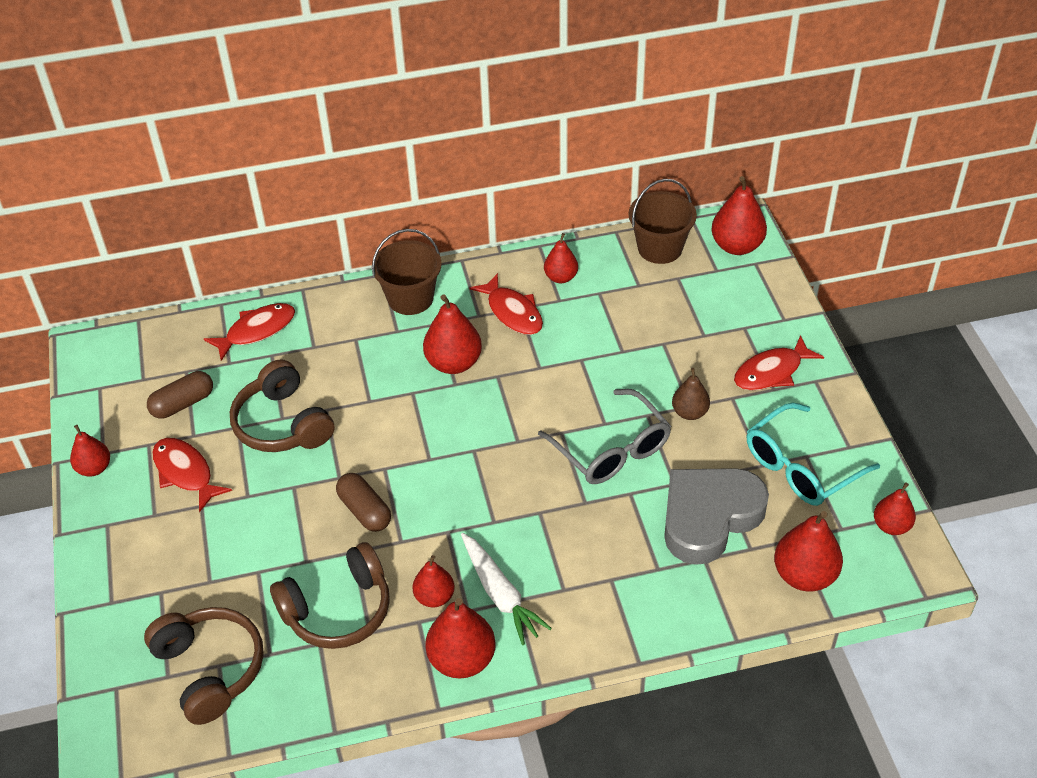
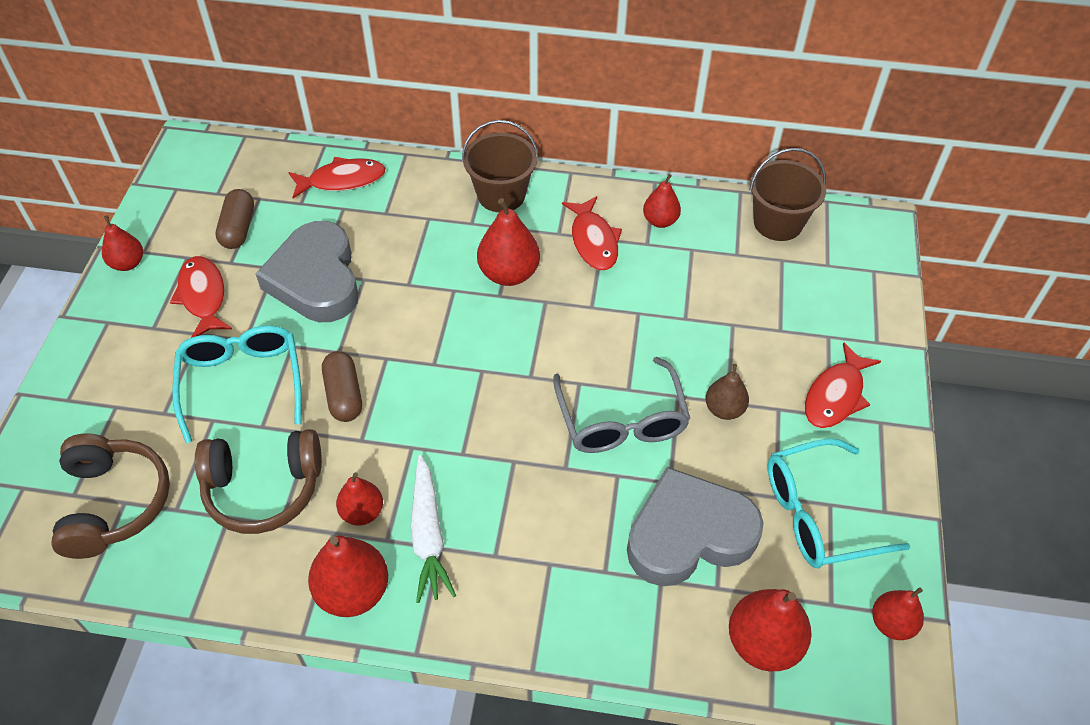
camera: 20 degrees right, 5 degrees up
brown capsule [147,371,213,419] -> brown capsule turned 75 degrees counterclockwise [216,189,254,249]
brown headphones [230,359,334,452] -> grey heart [256,221,359,322]
red pear [711,176,767,255] -> none
red fish [734,335,824,390] -> red fish turned 45 degrees counterclockwise [805,342,881,428]
none -> turquoise glasses [172,325,302,443]

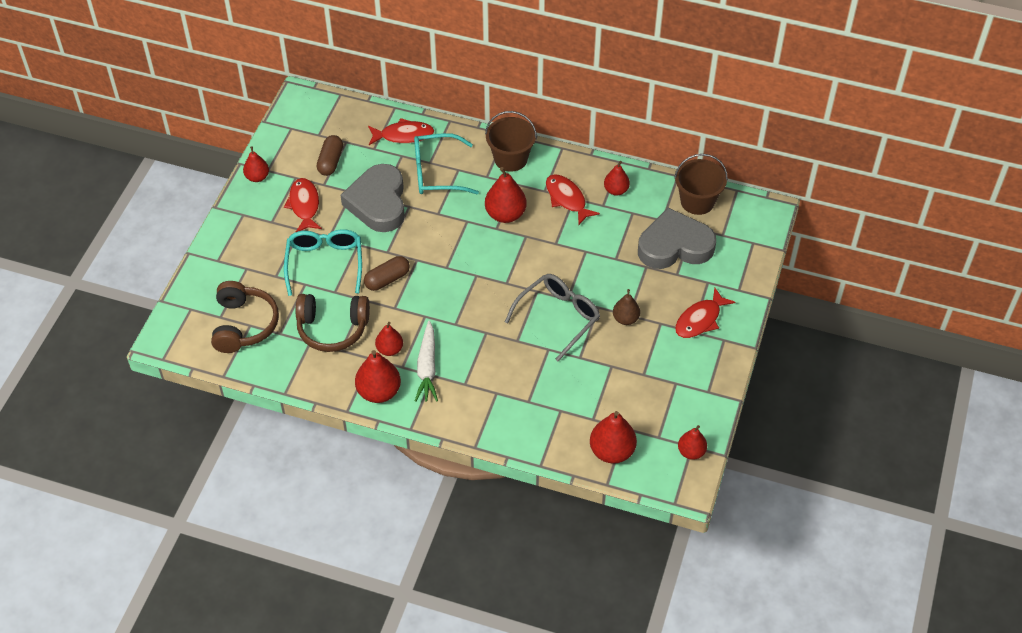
camera: 10 degrees right, 0 degrees up
brown capsule [322,351,362,422] -> brown capsule turned 60 degrees clockwise [364,256,410,291]
grey glasses [553,357,690,453] -> grey glasses turned 135 degrees counterclockwise [505,274,600,362]
red fish [562,196,622,270] -> red fish turned 150 degrees clockwise [546,174,600,225]
grey heart [627,467,764,586] -> grey heart moved to [638,208,716,269]
turquoise glasses [768,439,911,568] -> turquoise glasses moved to [414,133,479,194]

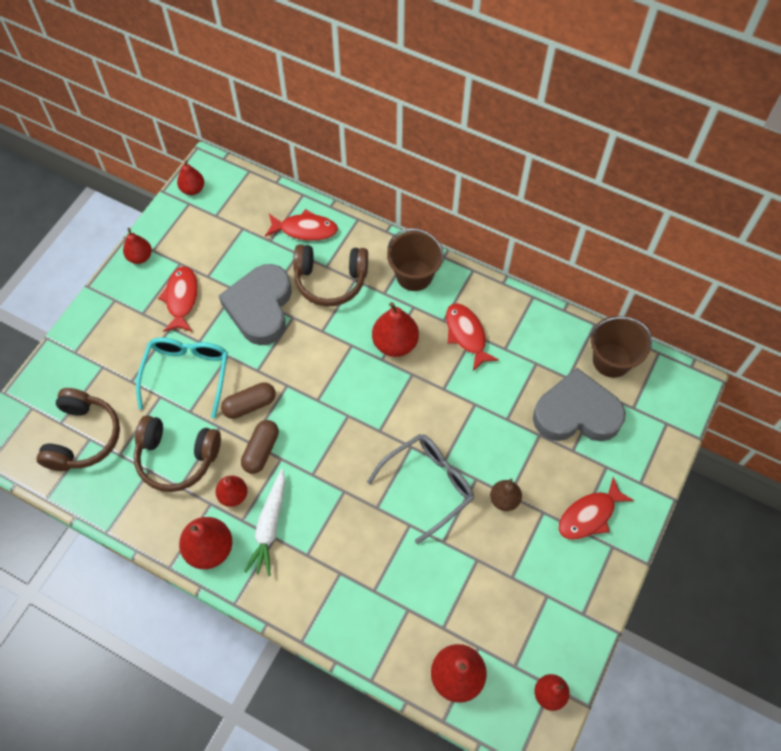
camera: 10 degrees right, 10 degrees up
brown capsule [317,135,343,176] -> brown capsule moved to [241,420,279,474]
turquoise glasses [414,133,479,194] -> brown headphones [293,244,368,306]
red pear [604,161,630,196] -> red pear moved to [177,160,204,195]

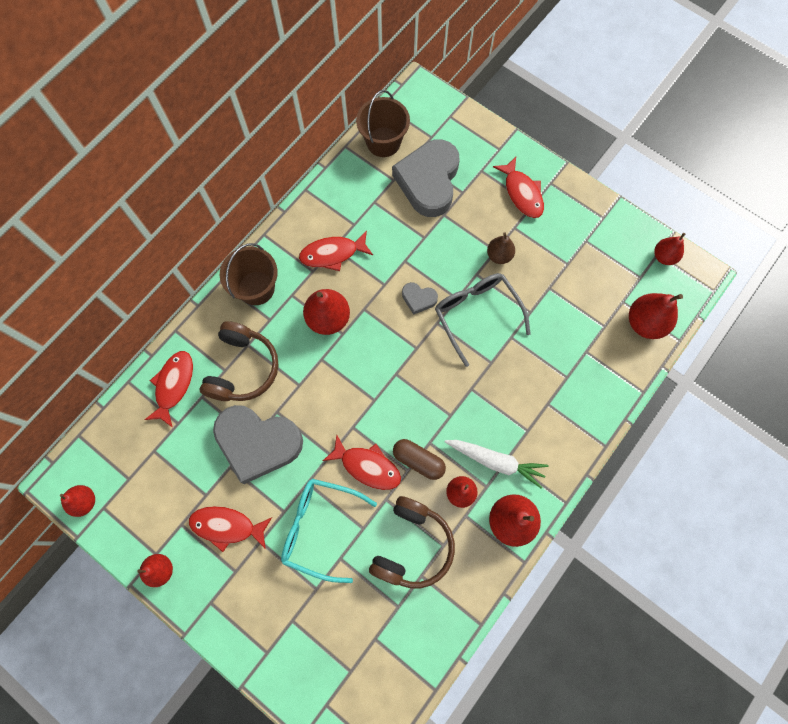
camera: 80 degrees left, 10 degrees up
brown headphones [37,388,120,471] -> none
brown capsule [221,382,276,419] -> red fish [323,435,401,490]
none -> grey heart [402,282,438,315]

